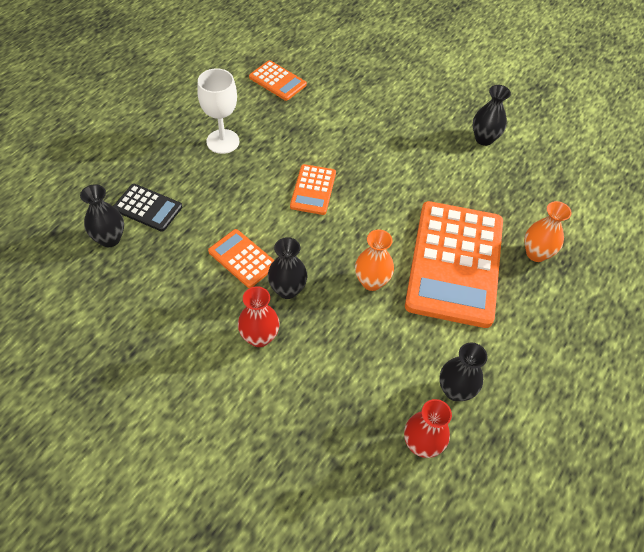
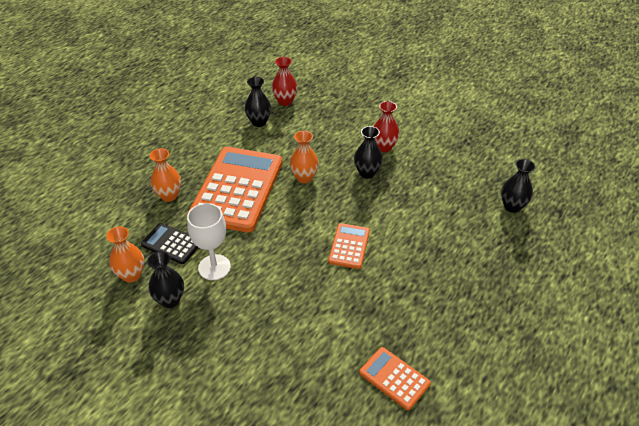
camera: 175 degrees left, 10 degrees down
black calculator [113,184,182,232] -> black calculator moved to [141,223,198,264]
white goblet [197,68,239,154] -> white goblet moved to [187,203,231,280]
orange calculator [208,229,274,288] -> none
none -> orange vase [106,226,144,283]

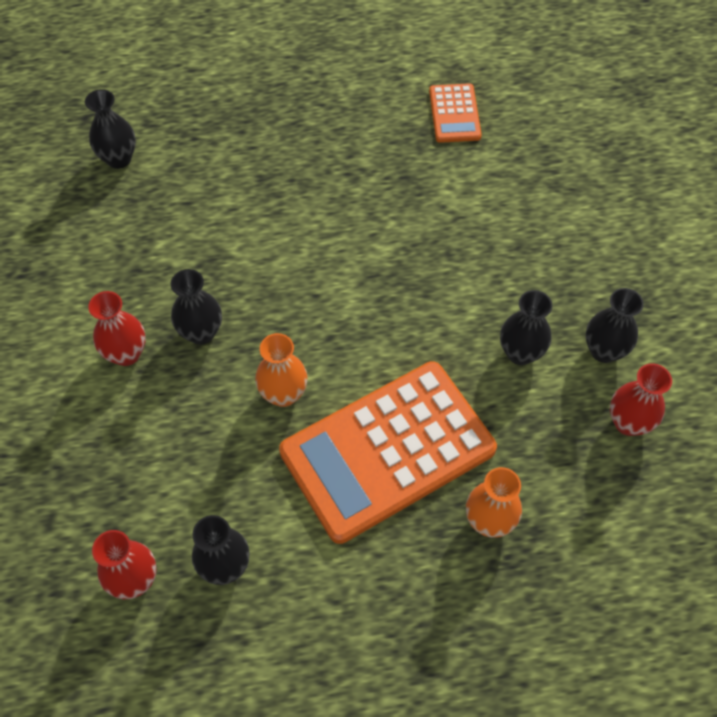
camera: 135 degrees left, 15 degrees up
orange vase [106,226,144,283] -> red vase [610,363,672,436]
black calculator [141,223,198,264] -> none
white goblet [187,203,231,280] -> black vase [500,290,552,365]
orange calculator [328,223,370,269] -> none

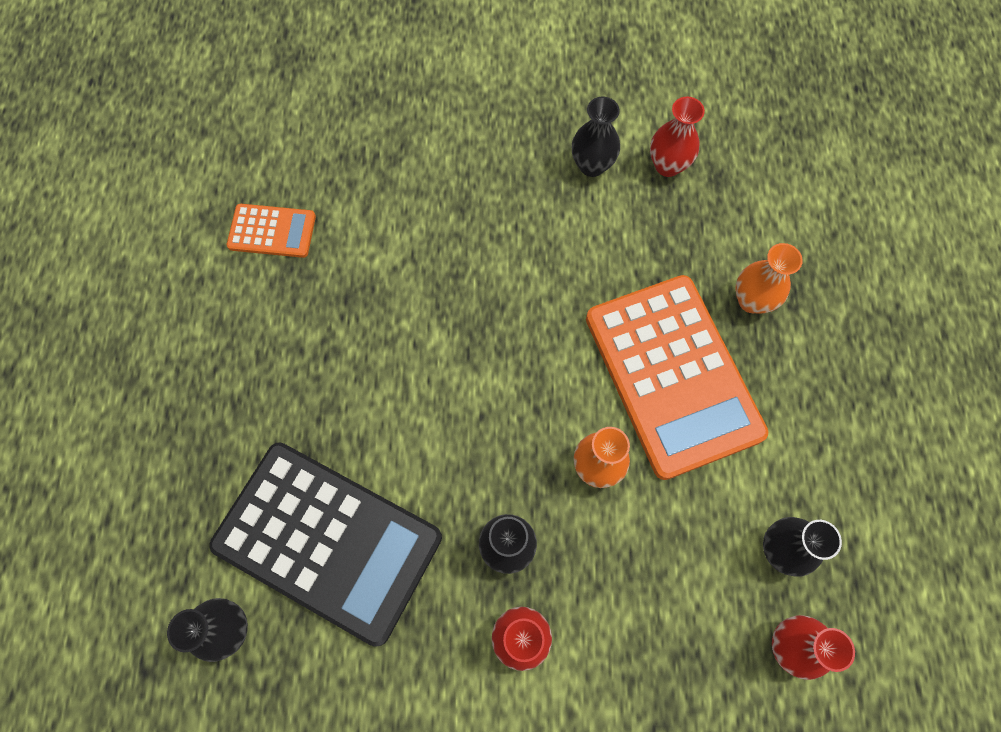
camera: 80 degrees left, 10 degrees up
black vase [500,290,552,365] -> none
none -> black calculator [209,442,442,647]

